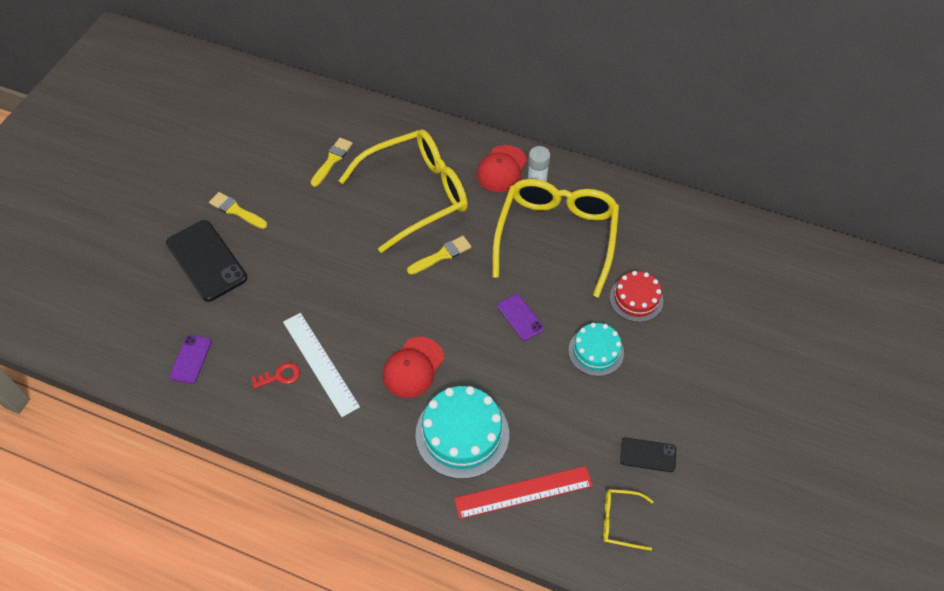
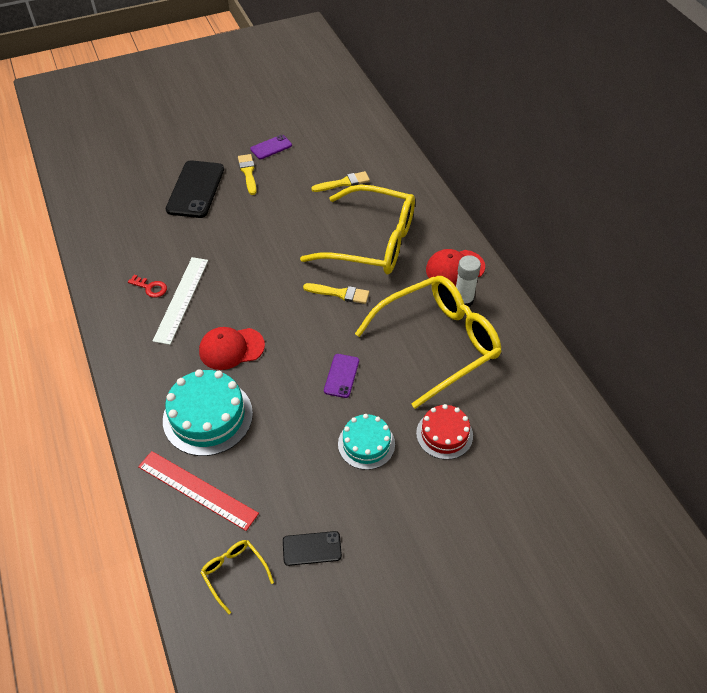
camera: 45 degrees right, 5 degrees down
purple phone [169,335,212,384] -> purple phone moved to [250,135,292,159]
black phone [620,438,676,472] -> black phone turned 60 degrees counterclockwise [283,531,342,566]

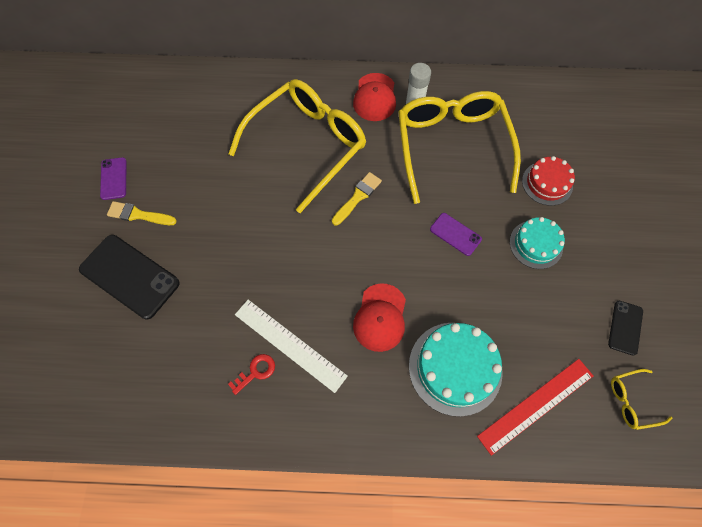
camera: 65 degrees left, 15 degrees up
yellow brush [311,171,370,192] -> none

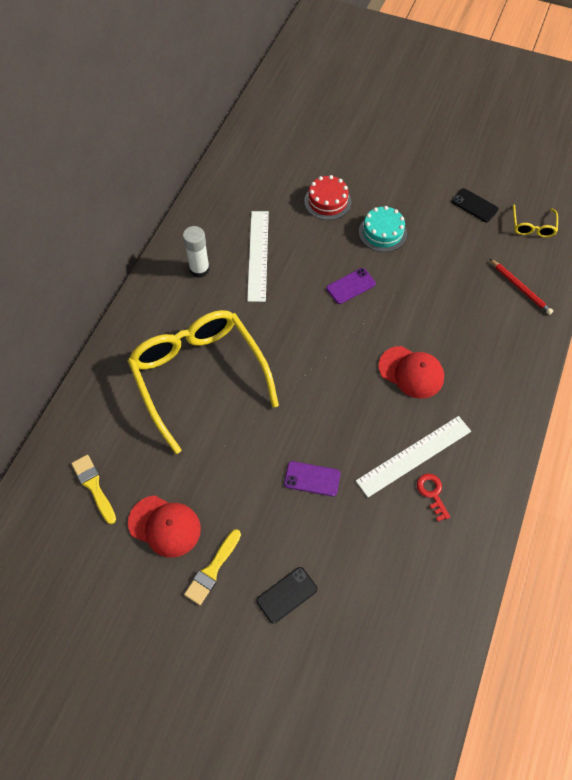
camera: 70 degrees left, 5 degrees down
black phone [79,235,180,319] -> black phone [257,567,317,624], size x0.53
purple phone [100,157,127,200] -> purple phone moved to [284,461,340,496]
yellow brush [332,172,382,225] -> yellow brush moved to [71,455,116,524]
red cap [353,73,396,121] -> red cap moved to [128,496,201,558]
yellow glasses [398,91,521,204] -> white ruler [247,211,269,302]
turquoise cake [409,323,503,417] -> none
red ruler [477,359,593,456] -> red pencil [490,259,553,315]

